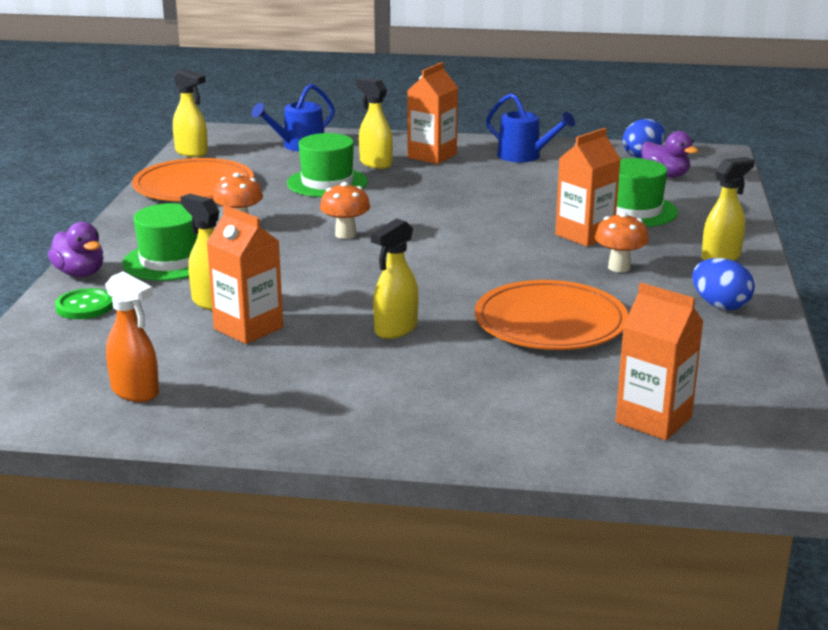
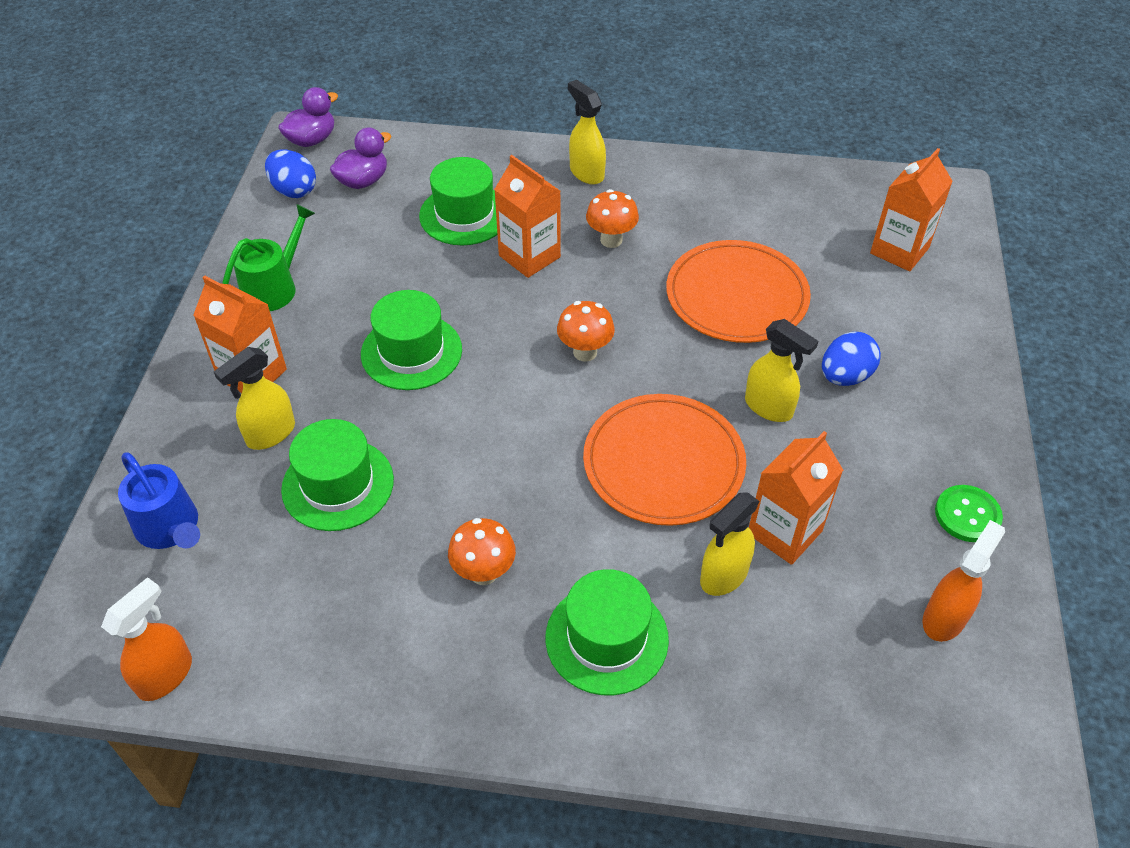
camera: 90 degrees left, 25 degrees up
purple duck [48,222,103,277] -> purple duck moved to [278,87,338,147]
green button [55,288,113,319] -> green button moved to [935,485,1003,542]
orange plate [132,158,254,201] -> orange plate moved to [583,394,746,526]
yellow spray bottle [173,68,208,157] -> orange spray bottle [101,577,192,701]
orange mushroom [320,182,370,239] -> orange mushroom moved to [557,301,615,362]
blue watering can [486,93,575,162] -> green watering can [222,204,315,311]
blue egg [692,258,755,310] -> blue egg moved to [822,332,881,386]
none -> green hat [361,290,462,390]

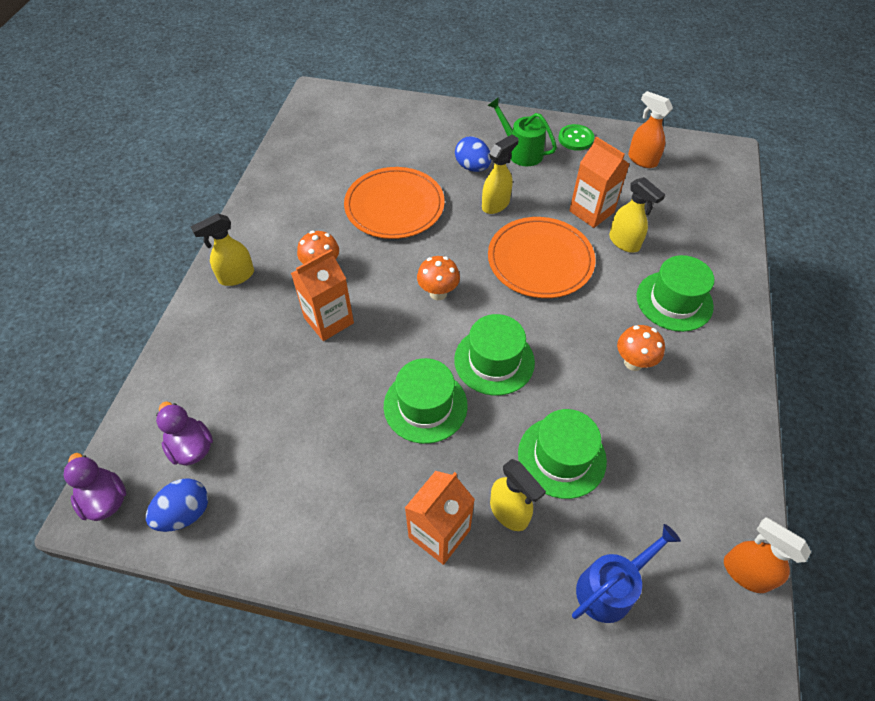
camera: 85 degrees left, 5 degrees up
green watering can [222,204,315,311] -> green watering can moved to [487,97,557,166]
green hat [419,157,497,245] -> green hat moved to [454,314,535,396]
orange carton [870,148,953,271] -> none

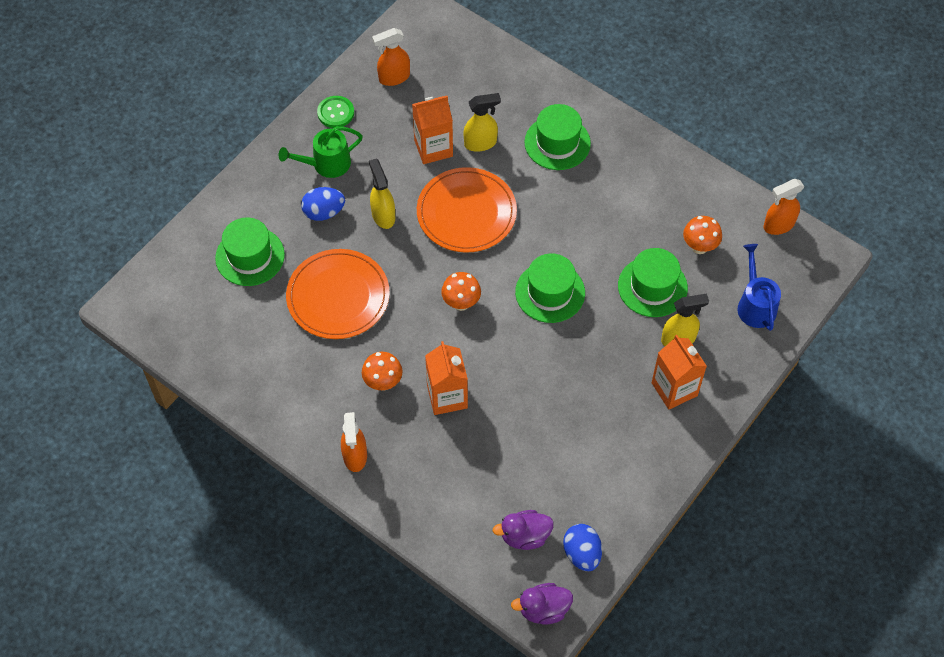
camera: 65 degrees left, 5 degrees up
yellow spray bottle [191,213,254,286] -> orange spray bottle [341,412,367,472]
green hat [384,358,468,444] -> green hat moved to [215,217,285,286]
orange mushroom [617,325,665,371] -> orange mushroom moved to [683,216,722,254]

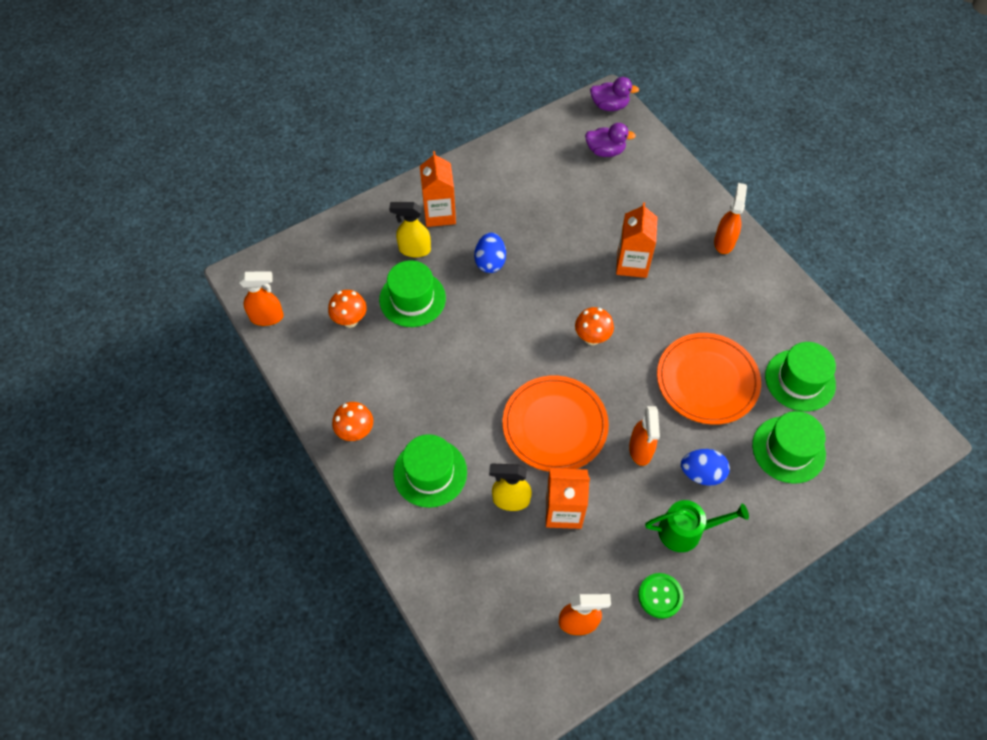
camera: 160 degrees left, 0 degrees up
orange mushroom [362,352,403,391] -> orange mushroom moved to [332,402,373,441]
yellow spray bottle [369,158,395,229] -> orange spray bottle [629,406,660,466]
green hat [515,253,585,323] -> green hat moved to [765,342,836,411]
blue egg [563,524,602,571] -> blue egg moved to [474,233,506,273]
blue watering can [738,244,781,331] -> none

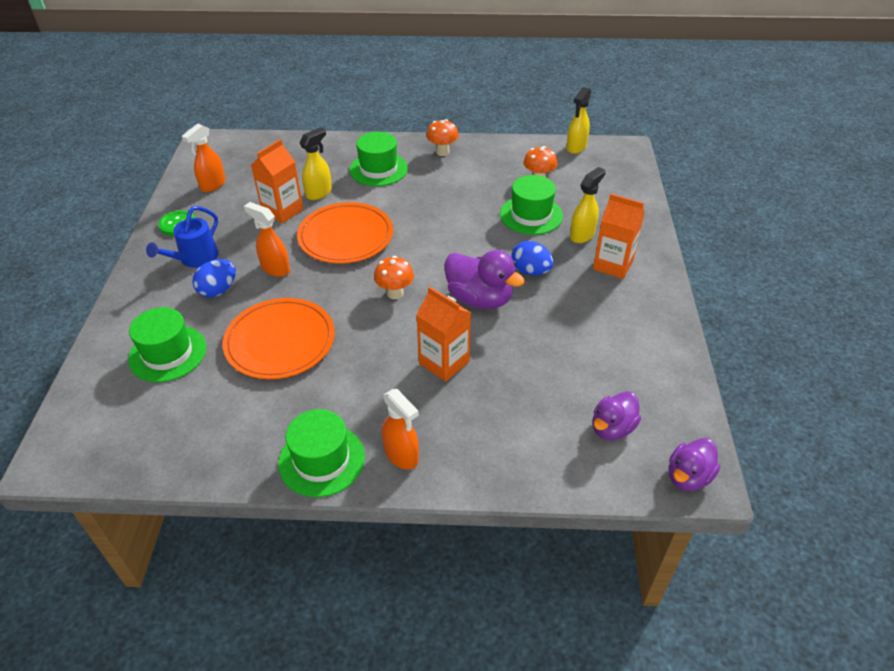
camera: 125 degrees right, 15 degrees down
orange spray bottle [239,272,284,326] -> yellow spray bottle [566,87,591,154]
green watering can [645,500,749,552] -> blue watering can [146,206,219,268]
green hat [765,342,836,411] -> green hat moved to [278,409,365,497]
none -> purple duck [444,250,525,309]

